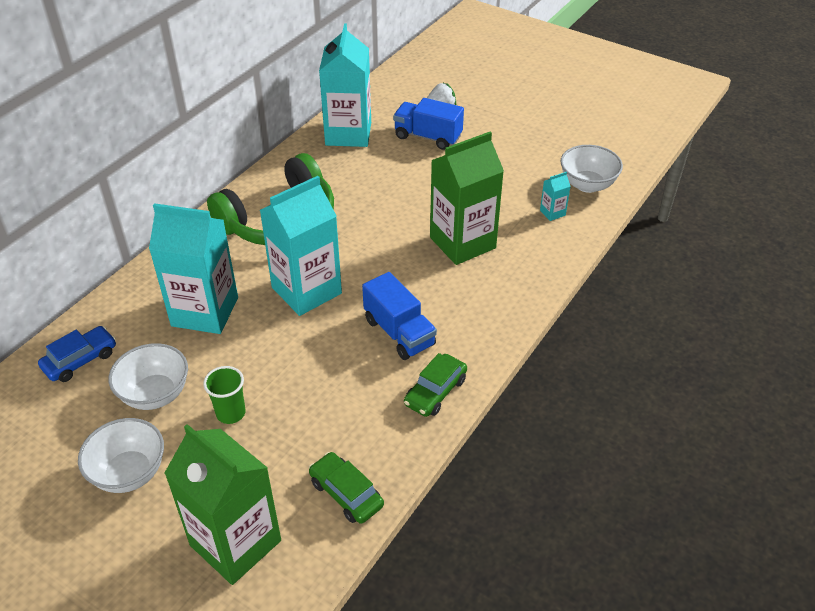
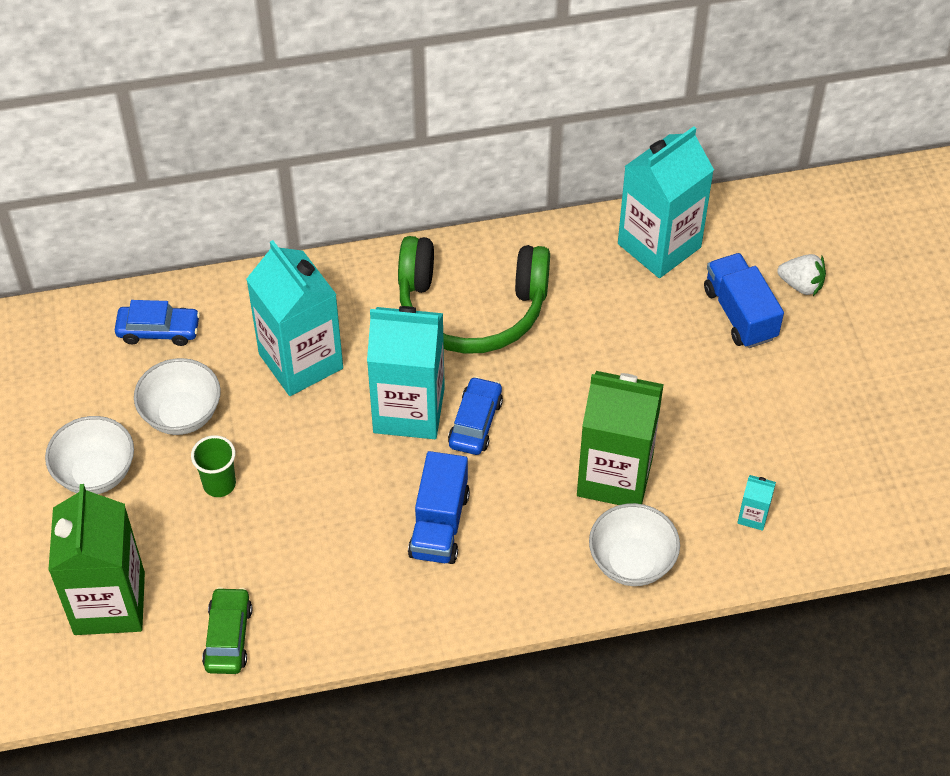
camera: 45 degrees right, 10 degrees up
green car [404,353,467,417] -> none
white bowl [561,145,623,193] -> white bowl moved to [589,503,680,586]
none -> blue car [448,376,503,455]

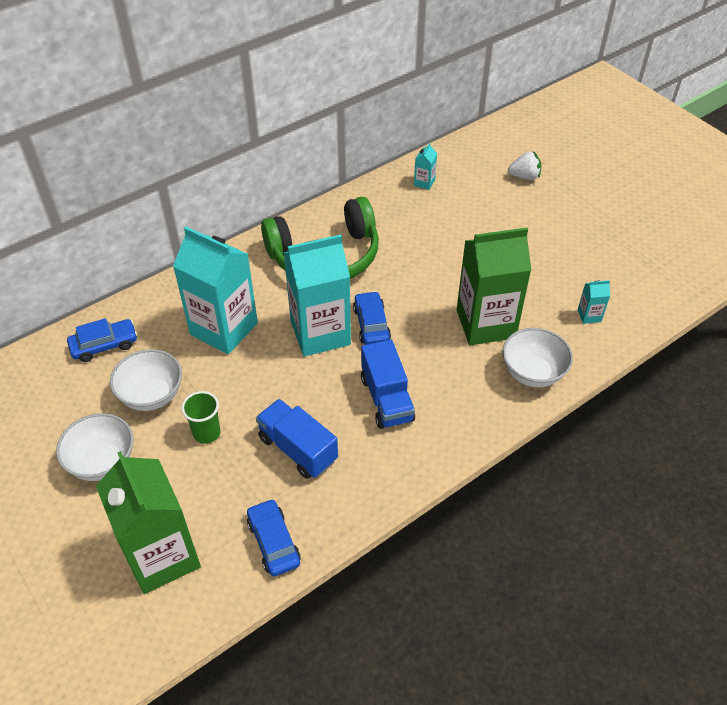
camera: 25 degrees left, 5 degrees down
green car [202,587,252,674] -> blue car [247,499,301,576]
turquoise carton [618,126,714,278] -> turquoise carton [414,143,437,190], size x0.40
blue truck [704,253,784,348] -> blue truck moved to [256,399,338,479]

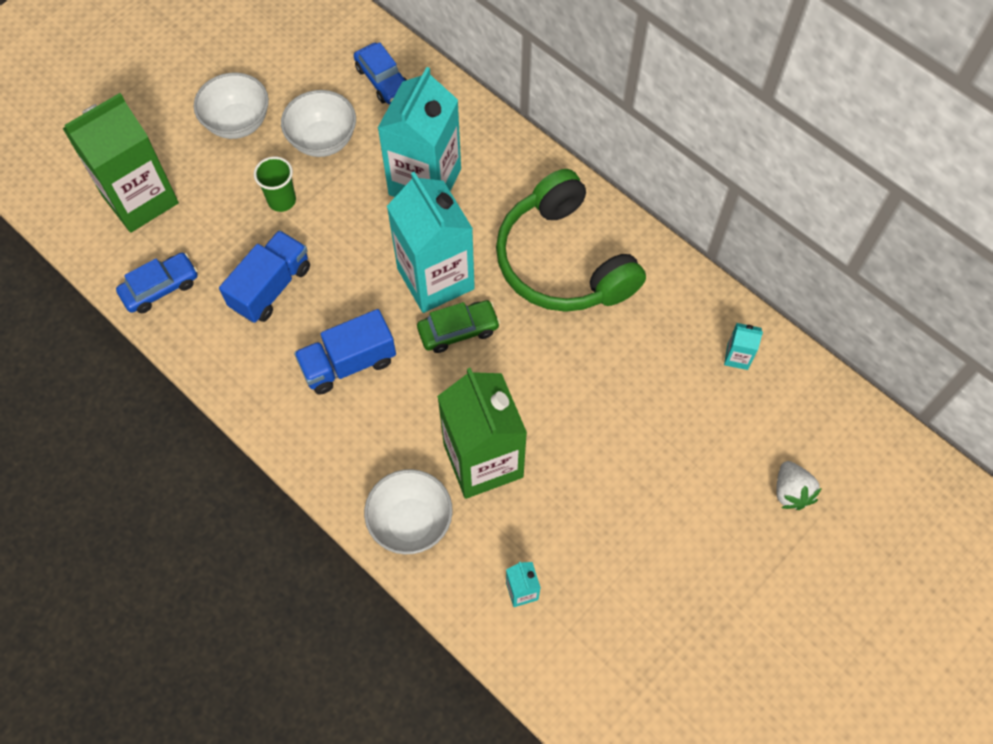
camera: 80 degrees right, 15 degrees up
blue car [353,291,391,345] -> green car [417,300,500,353]

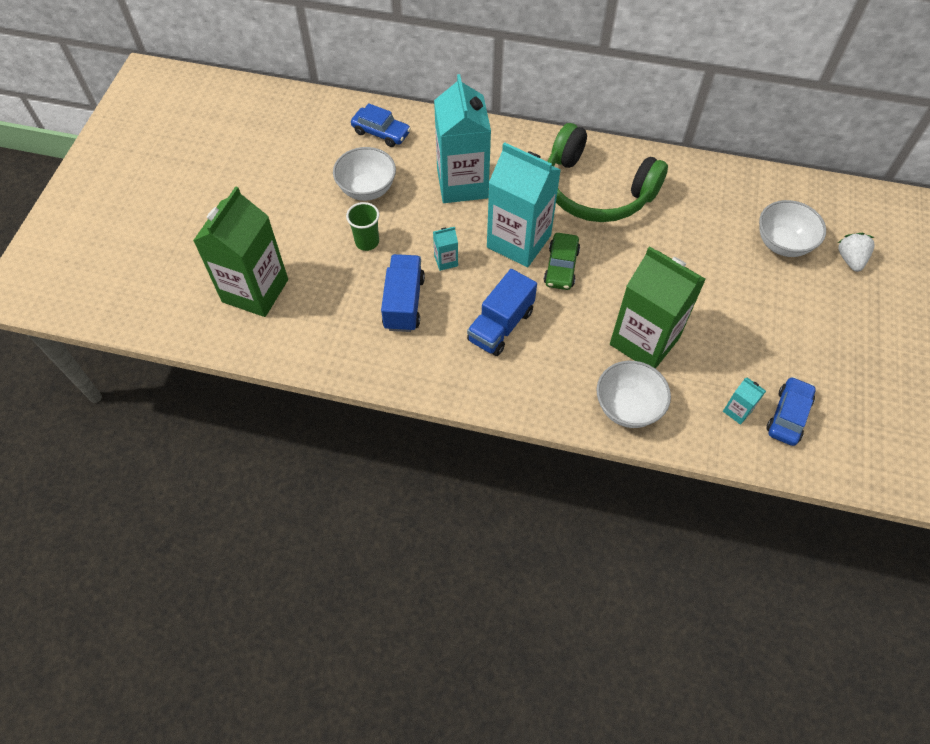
camera: 30 degrees left, 5 degrees down
blue car [116,253,198,313] -> blue car moved to [766,377,816,446]
white bowl [194,73,269,139] -> white bowl moved to [759,200,826,257]
green car [417,300,500,353] -> green car turned 150 degrees clockwise [544,233,580,290]
turquoise carton [724,323,763,370] -> turquoise carton moved to [433,227,458,271]
white strawberry [776,461,822,510] -> white strawberry turned 135 degrees counterclockwise [838,233,875,272]

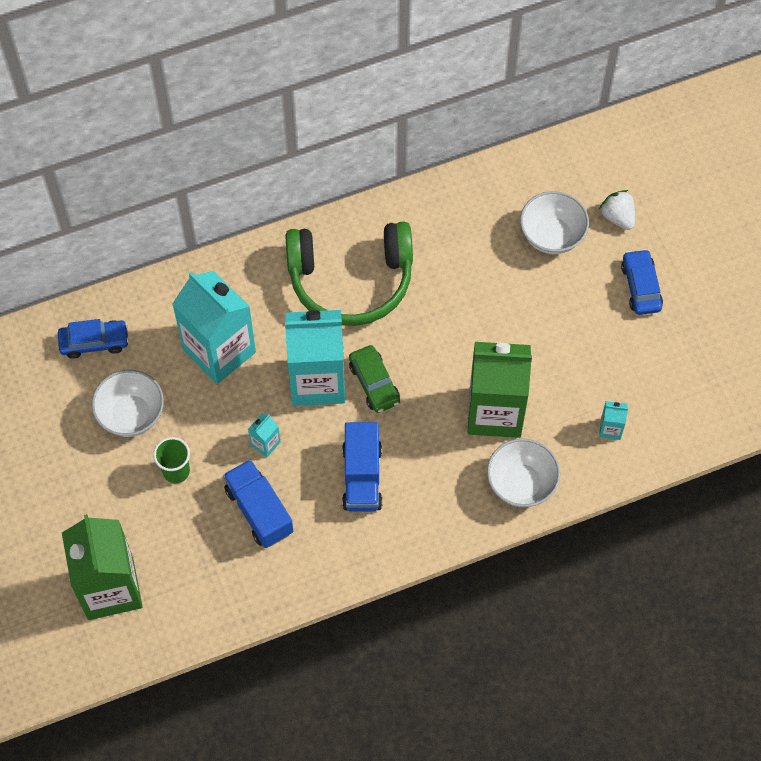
camera: 35 degrees left, 5 degrees up
blue car [766,377,816,446] -> blue car moved to [621,249,663,315]

